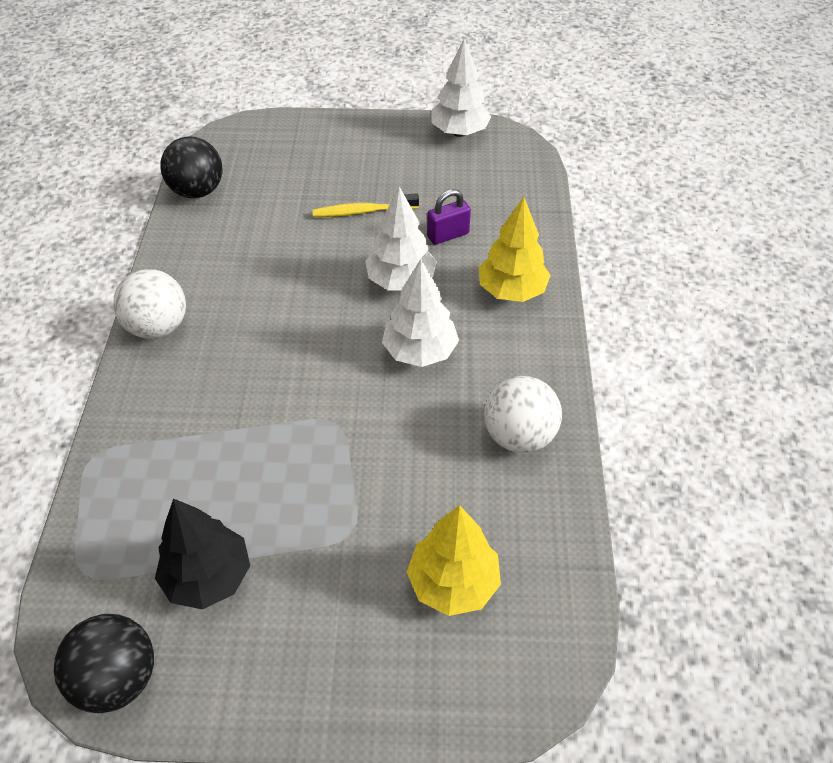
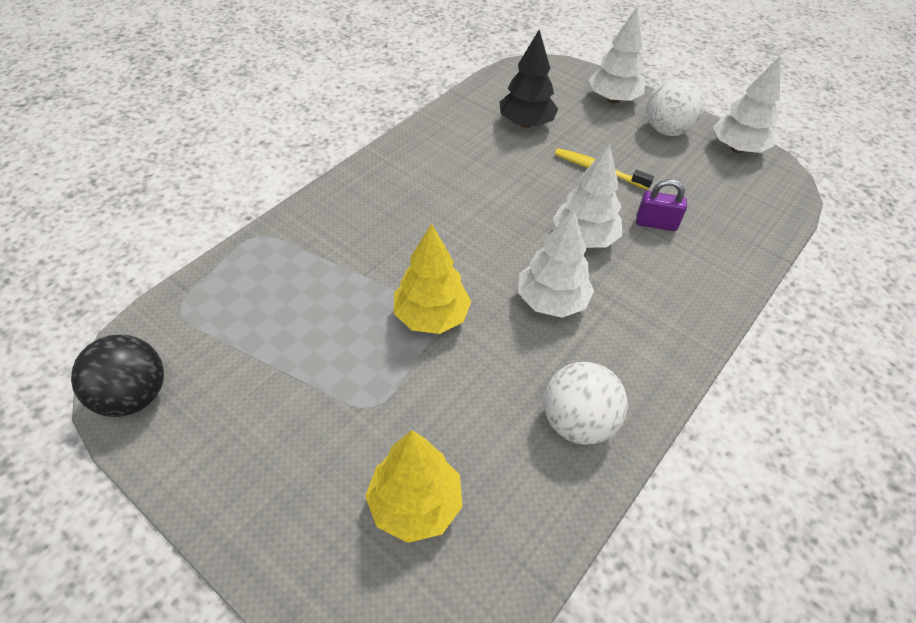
camera: 35 degrees right, 0 degrees up
white ball [113,269,186,339] -> white ball moved to [647,78,704,136]
black tree [155,499,250,610] -> black tree moved to [500,30,558,128]
black ball [160,136,223,198] -> none
yellow tree [479,197,551,302] -> yellow tree moved to [394,224,471,334]
none -> white tree [589,8,645,103]

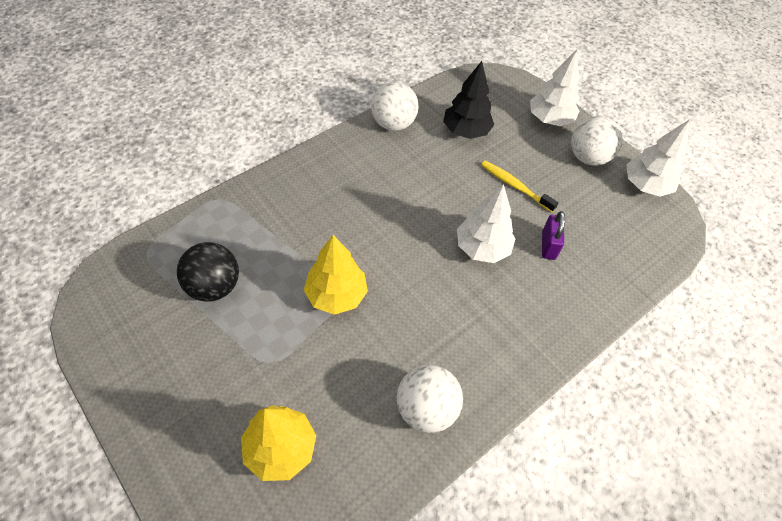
camera: 10 degrees right, 5 degrees up
black ball [71,334,164,417] -> black ball moved to [177,242,239,302]
white tree [518,209,594,318] -> none
purple padlock [636,179,687,231] -> purple padlock turned 75 degrees clockwise [542,211,565,260]
none -> white ball [371,82,419,131]

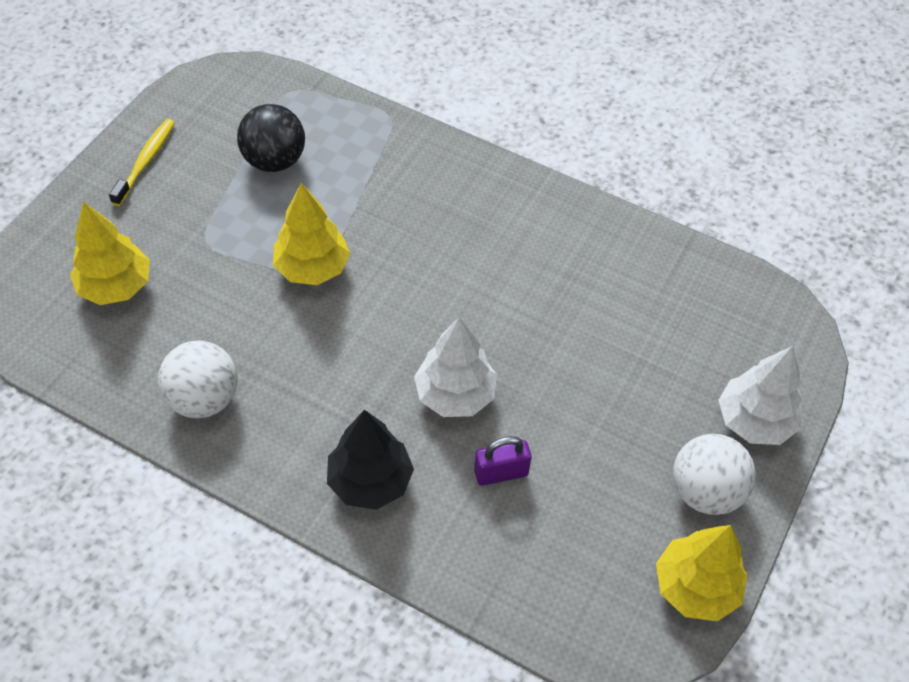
camera: 70 degrees right, 0 degrees up
white ball [371,82,419,131] -> none
black tree [443,61,494,139] -> black tree moved to [327,410,414,510]
yellow toothbrush [481,161,559,212] -> yellow toothbrush moved to [109,119,175,206]
white tree [626,120,689,197] -> yellow tree [656,525,748,621]

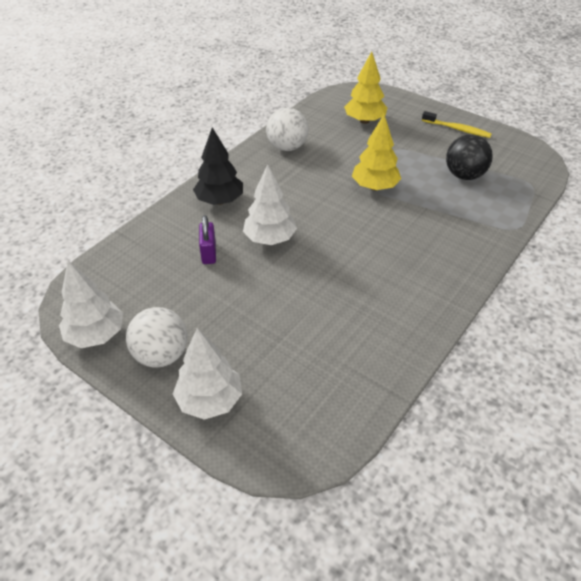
camera: 100 degrees right, 10 degrees down
yellow tree [656,525,748,621] -> white tree [59,261,123,348]

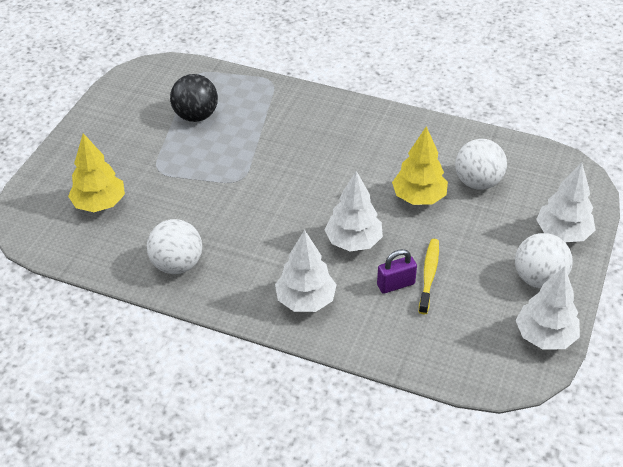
camera: 105 degrees left, 0 degrees up
black tree [193,127,243,205] -> white tree [275,230,337,312]
yellow tree [352,114,401,191] -> yellow tree moved to [392,126,448,205]
yellow toothbrush [422,111,492,138] -> yellow toothbrush moved to [419,239,439,315]
none -> white ball [455,139,507,190]

